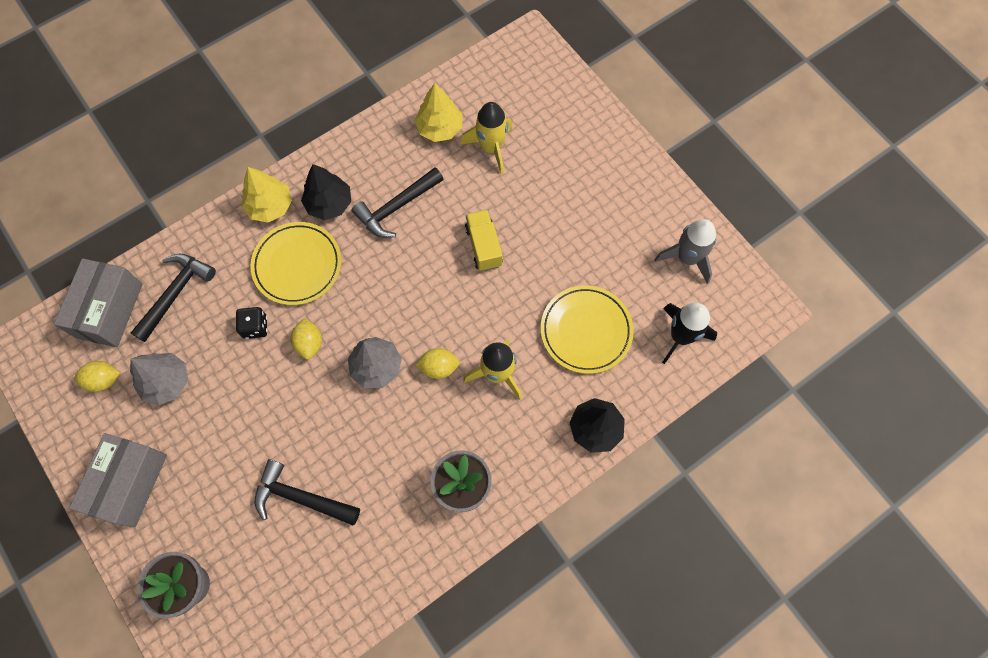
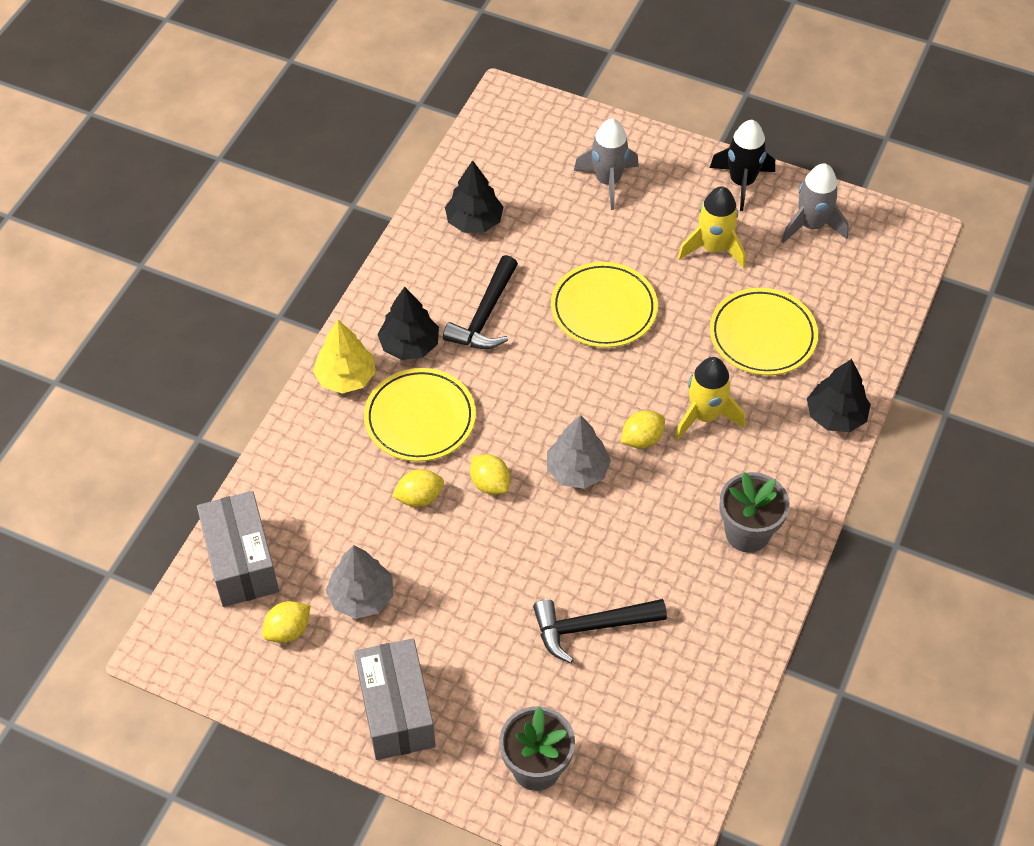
camera: 30 degrees left, 15 degrees down
black hammer [131,254,216,342] -> none
black dice [236,307,267,339] -> yellow lemon [392,469,444,507]
yellow tree [415,83,462,142] -> black tree [445,160,503,233]
yellow rocket [461,102,512,174] -> yellow rocket moved to [678,186,746,269]
yellow truck [465,210,503,271] -> yellow plate [551,262,658,348]
black rocket [662,303,717,364] -> black rocket moved to [710,120,775,211]
none -> grey rocket [574,119,639,210]

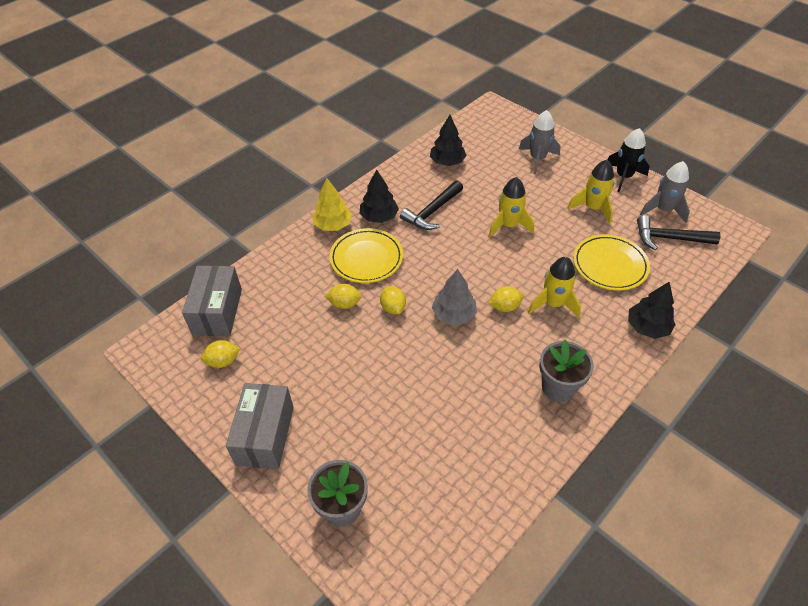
camera: 20 degrees right, 5 degrees down
grey tree [326,545,393,619] -> none
black hammer [533,599,667,663] -> black hammer moved to [637,215,721,250]
yellow plate [551,262,658,348] -> yellow rocket [488,177,534,237]

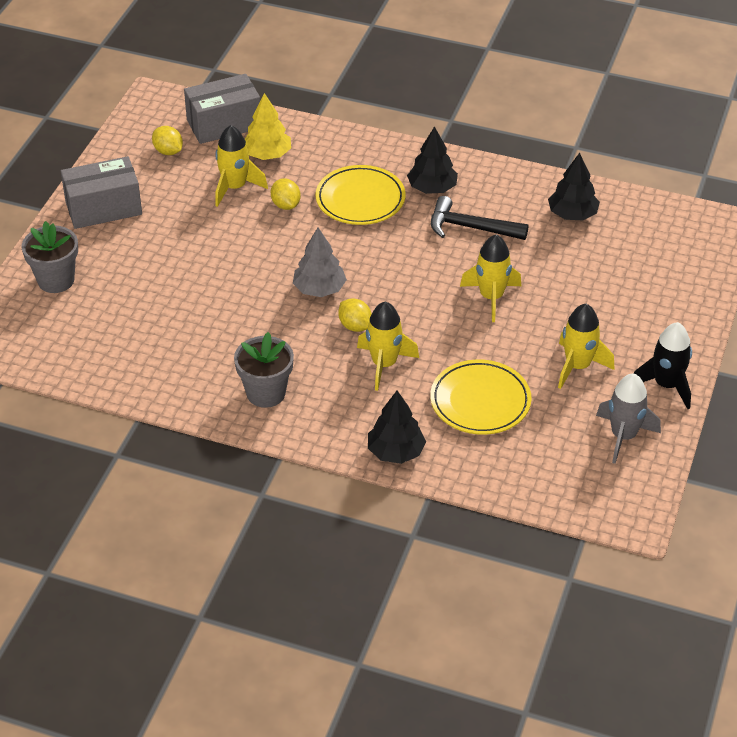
camera: 65 degrees right, 5 degrees down
yellow tree [312,178,352,231] -> yellow tree moved to [245,93,291,160]
yellow lemon [380,286,406,314] -> none
grey rocket [519,110,560,174] -> none
black hammer [637,215,721,250] -> none
none -> yellow rocket [215,125,268,207]

